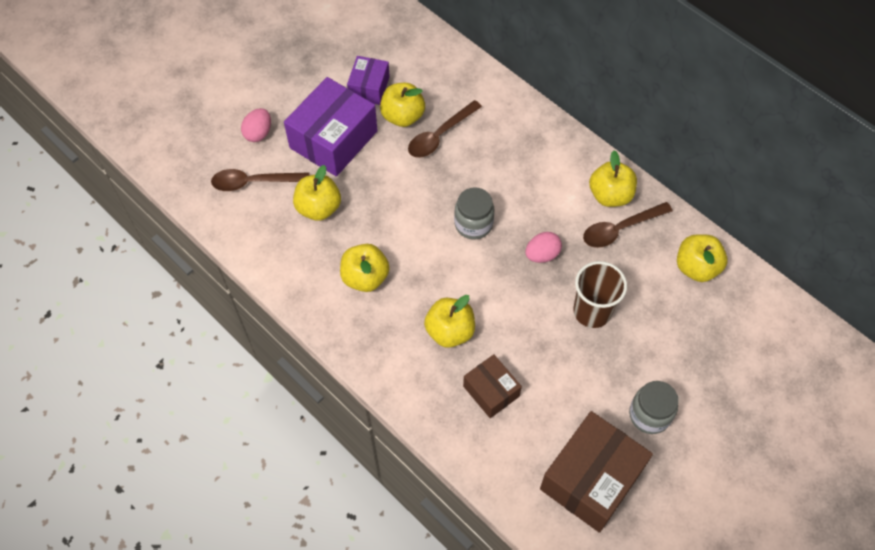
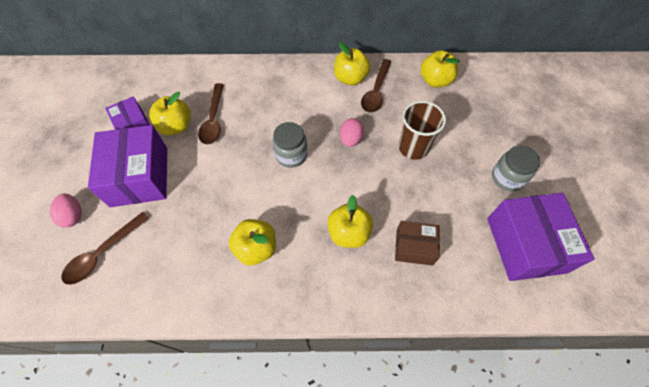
camera: 45 degrees left, 0 degrees up
yellow apple [293,165,341,221] -> none
brown box [540,411,653,533] -> purple box [487,193,595,281]

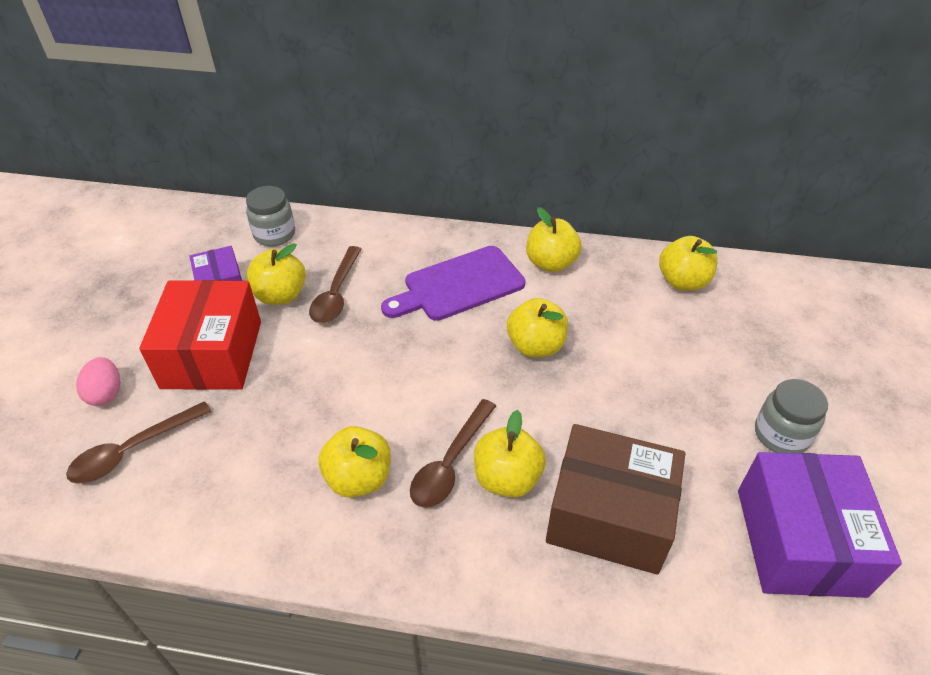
camera: 10 degrees right, 15 degrees down
purple box [88,125,167,207] -> red box [139,280,261,390]
grey jar [272,122,308,168] -> grey jar moved to [246,186,295,246]
pink egg [340,118,364,147] -> yellow apple [507,298,568,358]
brown spoon [361,59,391,113] -> brown spoon moved to [410,399,496,508]
brown box [395,221,440,266] -> brown box [546,424,685,575], size x1.79
brown cup [399,101,446,160] -> none
none -> purple cutting board [381,246,525,321]

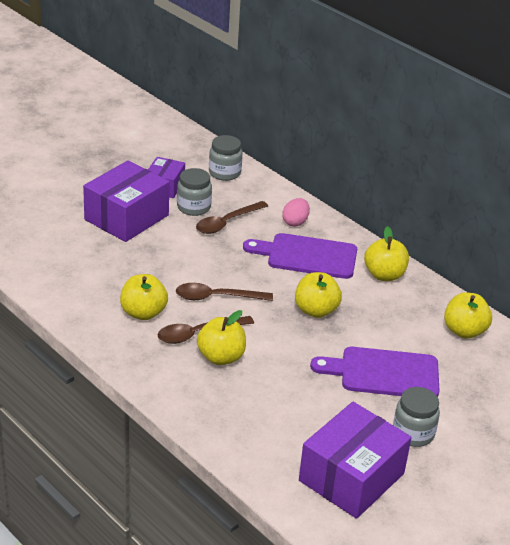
camera: 35 degrees right, 10 degrees down
brown spoon [66,401,212,484] -> brown spoon moved to [176,283,273,301]
pink egg [76,357,120,406] -> pink egg moved to [282,198,310,227]
red box [139,280,261,390] -> purple box [83,160,169,242]
yellow apple [247,243,306,305] -> grey jar [177,168,212,216]
brown box [546,424,685,575] -> none
none -> purple cutting board [310,347,440,397]

